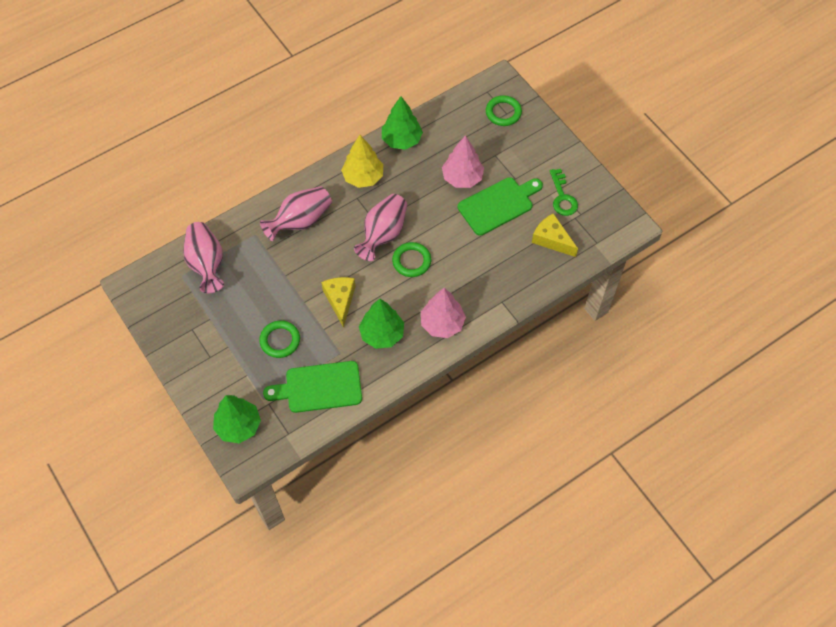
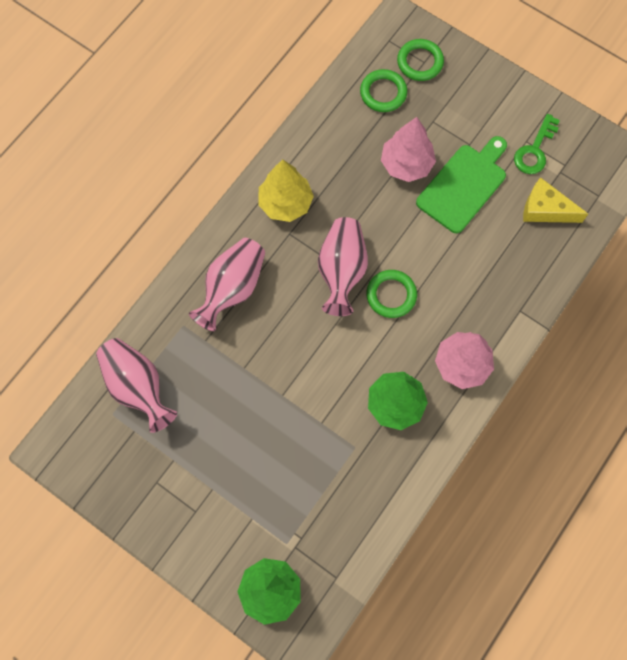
camera: 20 degrees left, 10 degrees up
green ring [259,320,300,358] -> green ring moved to [360,69,407,112]
green cutting board [263,361,362,413] -> none
yellow cheese [321,277,356,328] -> none
green tree [382,96,423,150] -> none
green key [550,169,578,216] -> green key turned 60 degrees clockwise [514,114,560,174]

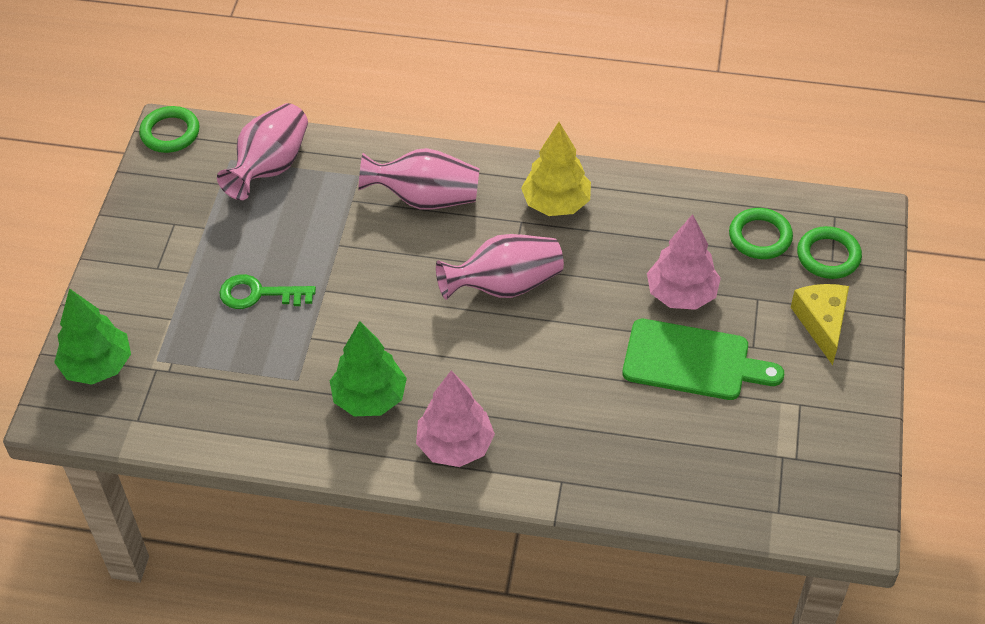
camera: 65 degrees right, 20 degrees down
green ring [366,270,417,318] -> green ring moved to [139,106,200,153]
green key [514,114,560,174] -> green key moved to [219,274,316,309]
yellow cheese [523,177,588,223] -> yellow cheese moved to [791,284,849,365]

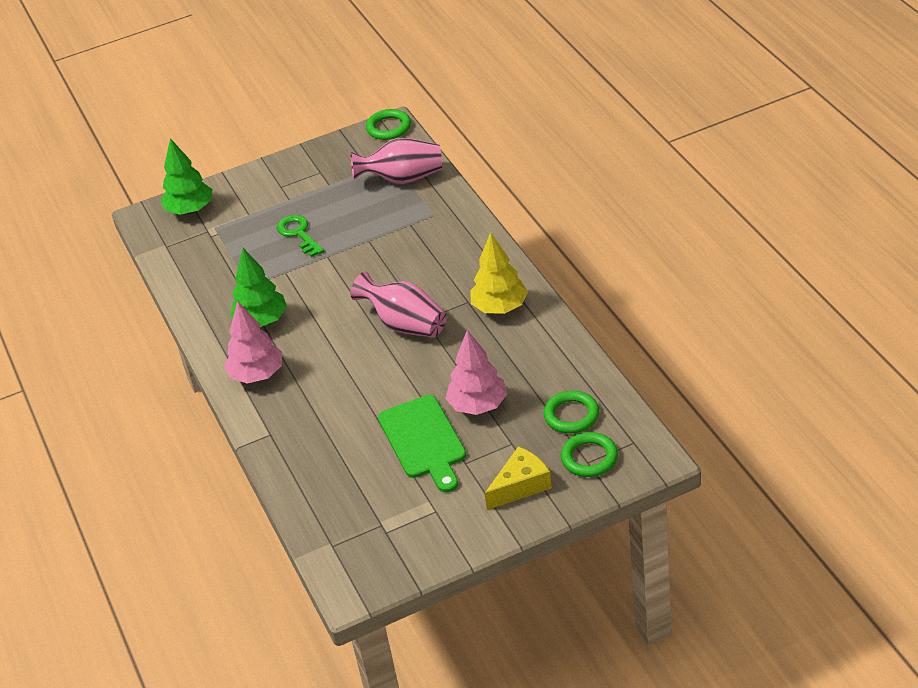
camera: 60 degrees right, 10 degrees down
pink vase [359,148,479,210] -> none

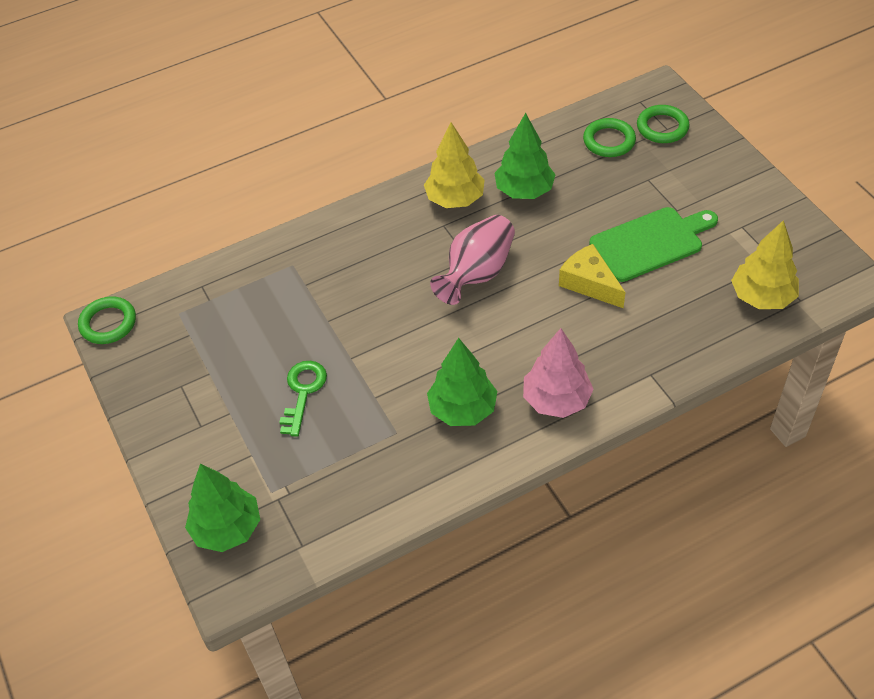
camera: 95 degrees left, 10 degrees up
green key [277,215,324,257] -> green key turned 135 degrees clockwise [279,361,327,437]
pink vase [351,138,442,184] -> none
pink tree [445,330,507,415] -> none
yellow cheese [484,446,552,510] -> yellow cheese moved to [559,244,625,308]
none -> green tree [494,113,556,199]
none -> yellow tree [731,220,799,309]

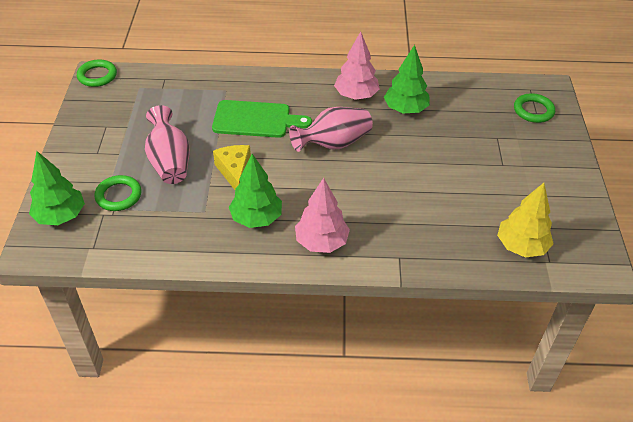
camera: 25 degrees right, 5 degrees down
green key [279,361,327,437] -> pink vase [145,105,190,184]
yellow tree [424,122,485,208] -> pink tree [334,31,380,100]
yellow cheese [559,244,625,308] -> yellow cheese moved to [213,145,251,190]
green ring [583,118,636,157] -> green ring moved to [94,175,142,211]
green cutting board [589,207,718,282] -> green cutting board moved to [212,100,312,138]

